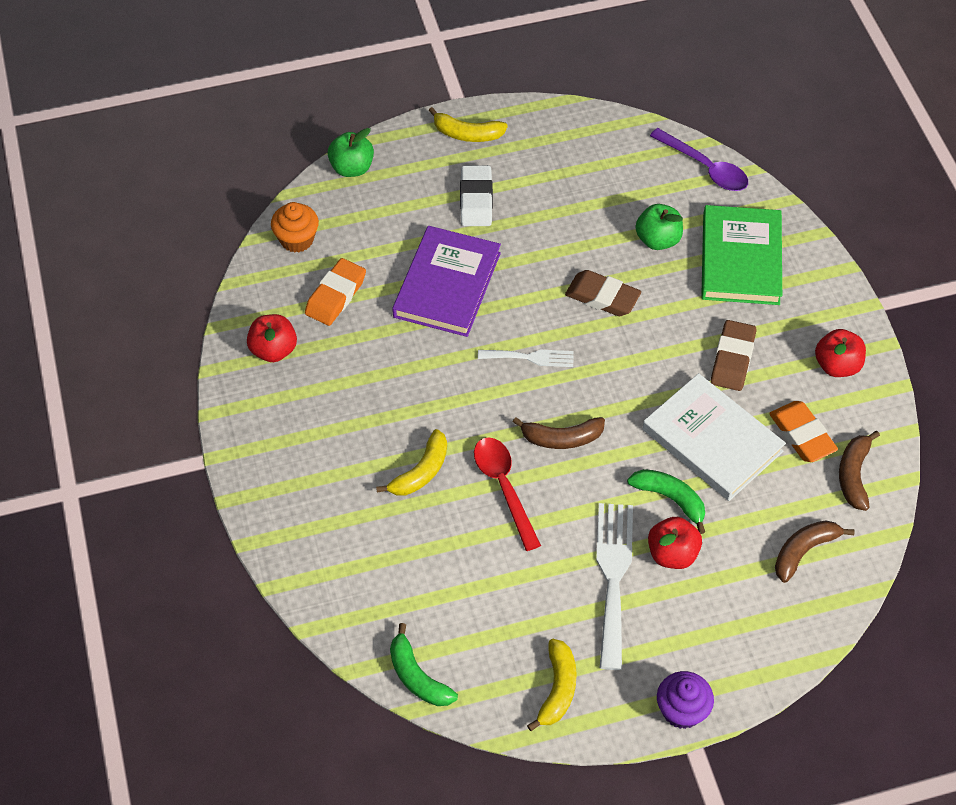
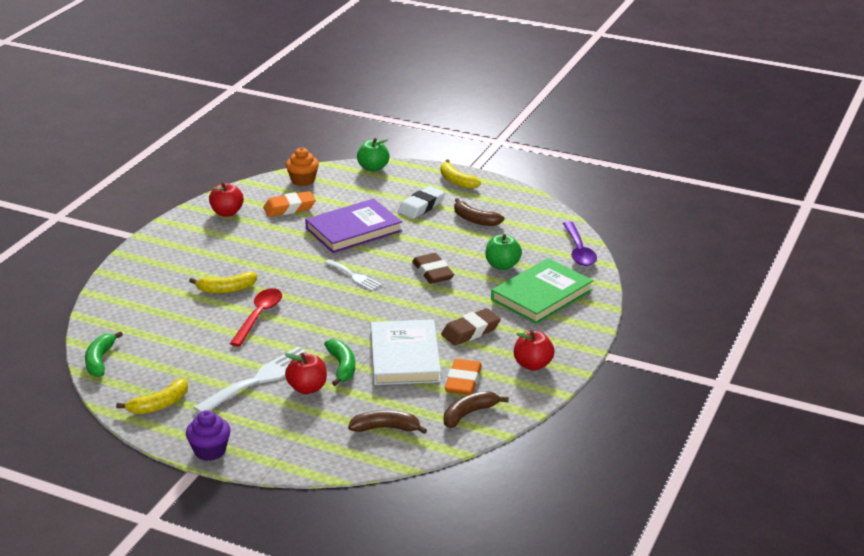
camera: 40 degrees right, 25 degrees down
brown banana [513,417,605,449] -> brown banana moved to [454,198,504,226]

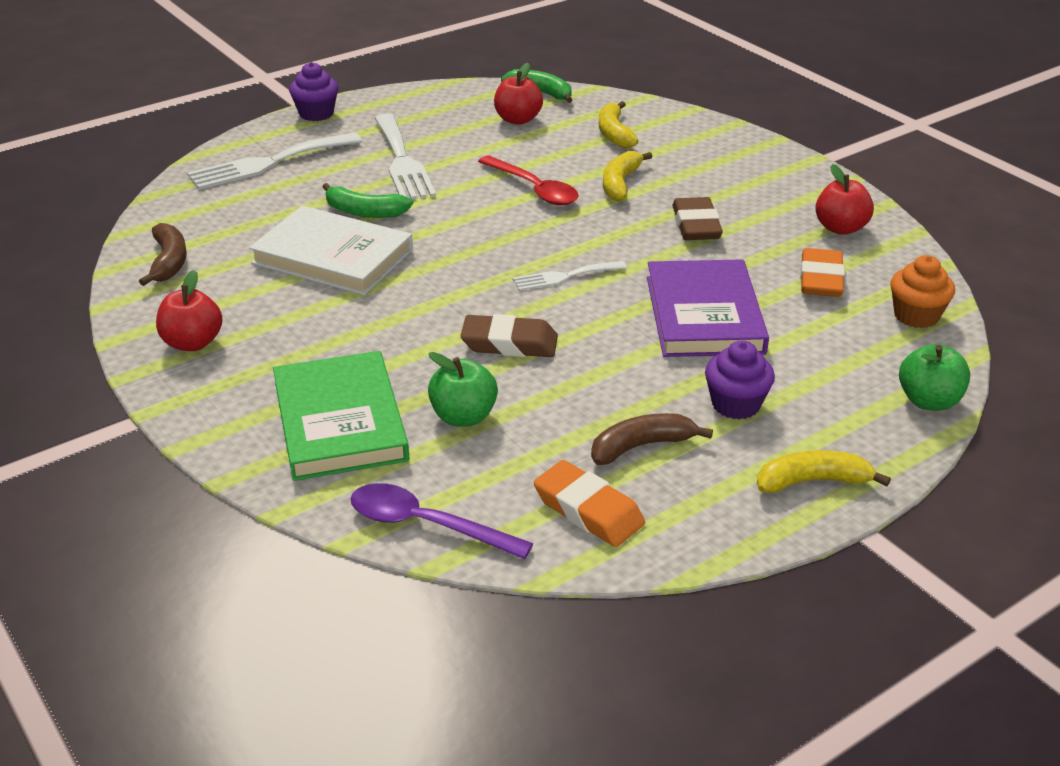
camera: 120 degrees right, 5 degrees up
yellow banana [116,378,188,414] -> yellow banana moved to [599,101,638,148]
red apple [285,353,327,394] -> red apple moved to [494,63,543,125]
brown banana [348,410,427,434] -> none
white eraser [398,186,445,219] -> purple cupcake [705,340,775,420]
brown eraser [441,308,501,346] -> brown eraser moved to [672,197,723,240]
orange eraser [445,359,482,395] -> orange eraser moved to [534,460,645,547]
none -> white fork [187,133,362,190]

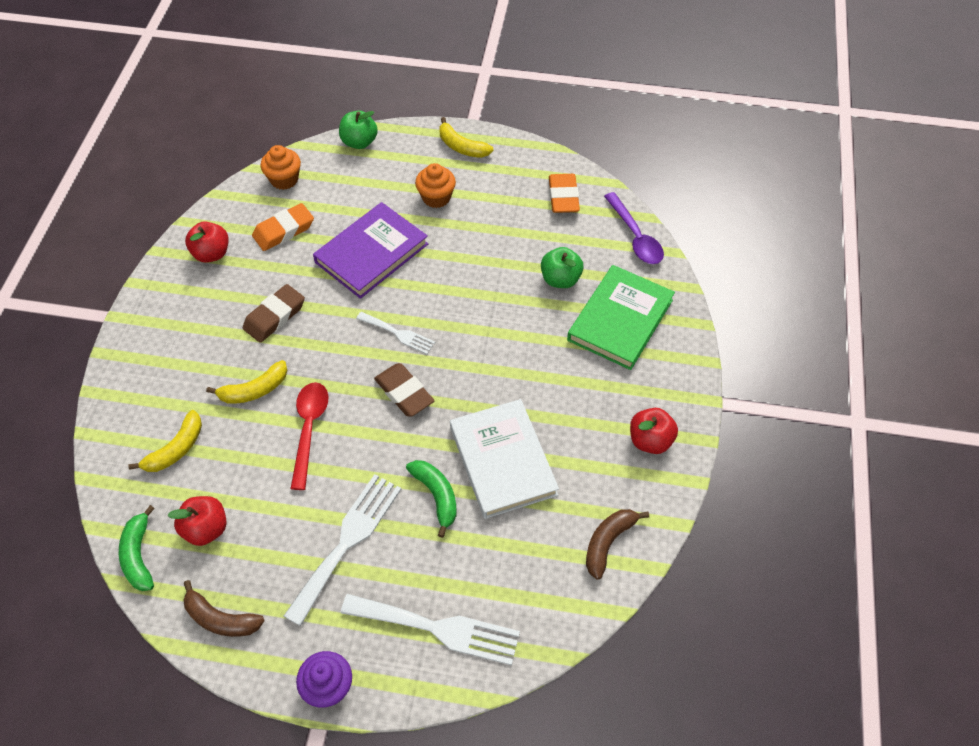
camera: 135 degrees left, 20 degrees up
brown eraser [460,314,558,357] -> brown eraser moved to [374,363,434,417]
brown banana [591,413,713,465] -> brown banana moved to [183,580,265,637]
purple cupcake [705,340,775,420] -> orange cupcake [415,163,456,208]

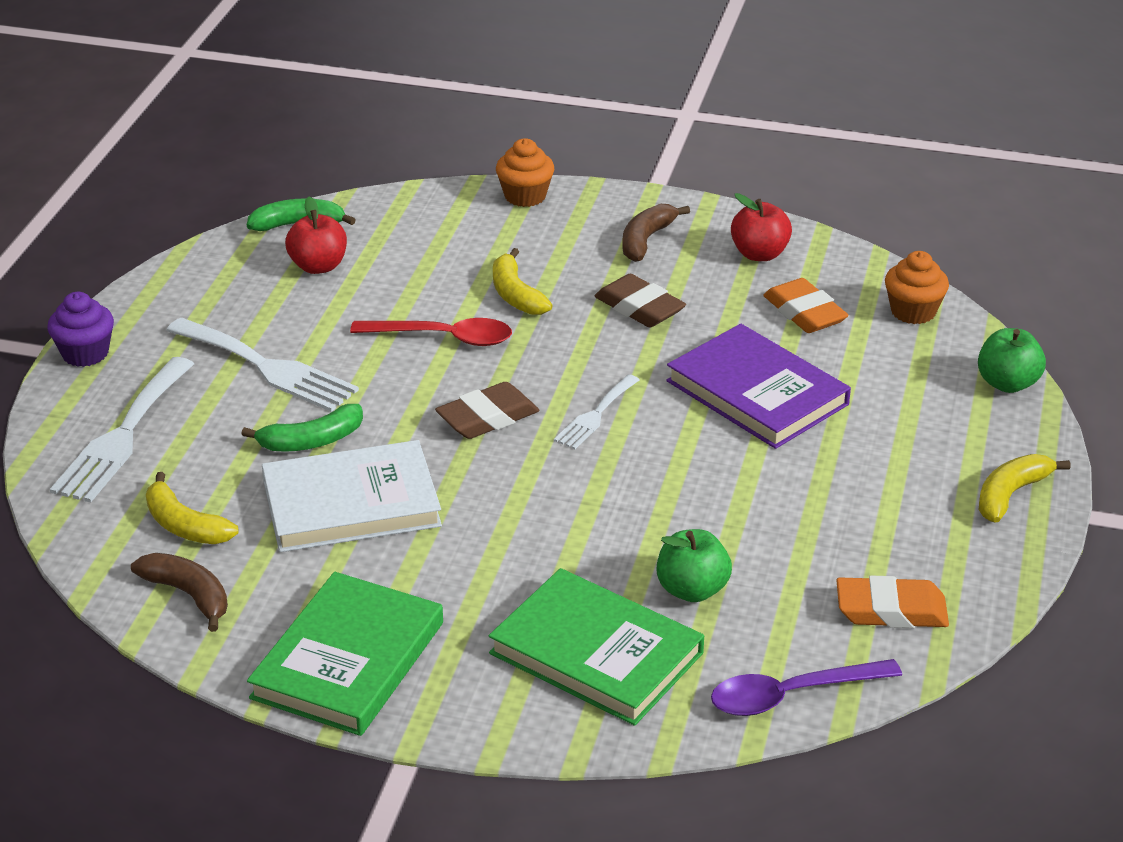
camera: 95 degrees right, 20 degrees down
yellow banana [128,410,202,472] -> yellow banana moved to [146,472,239,544]
brown banana [183,580,265,637] -> brown banana moved to [622,204,690,262]
orange cupcake [415,163,456,208] -> orange cupcake moved to [496,138,554,207]
red apple [630,408,678,454] -> green book [247,572,443,736]

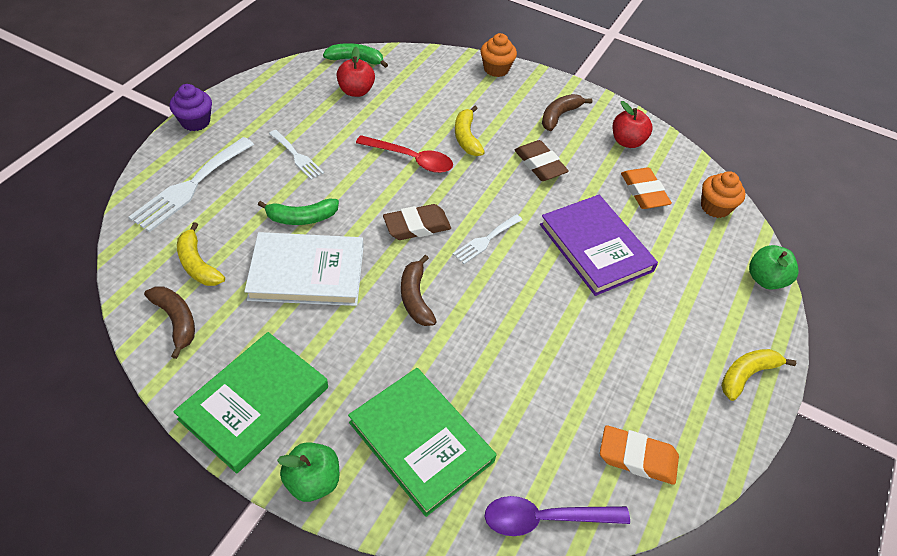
camera: 10 degrees right, 15 degrees up
white fork [166,318,359,412] -> white fork [269,130,324,180], size x0.57
green apple [657,529,732,602] -> green apple moved to [277,442,339,502]
none -> brown banana [401,255,437,326]

